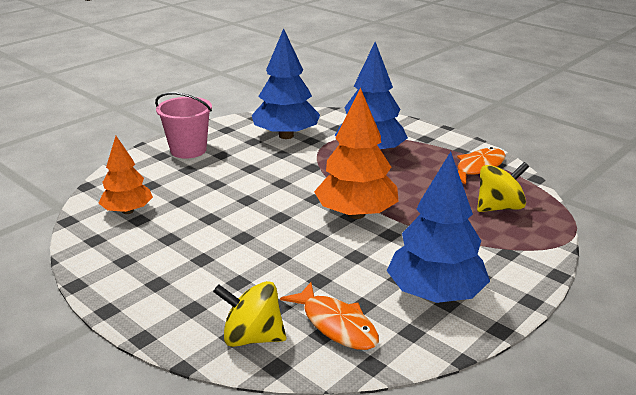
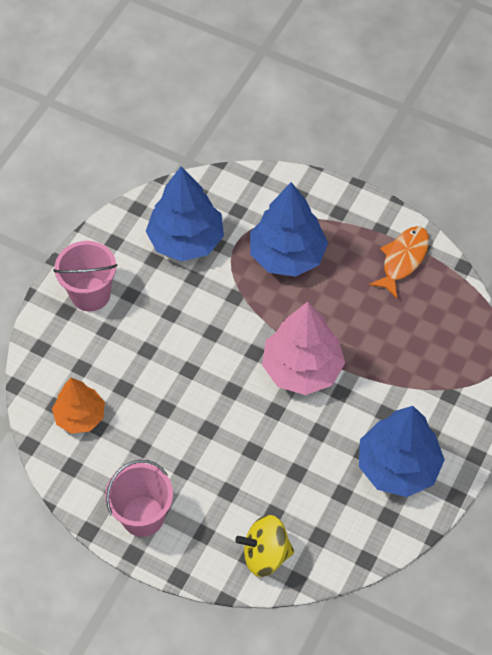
camera: 15 degrees left, 30 degrees up
orange fish [280,282,379,350] -> none
orange tree [314,88,399,219] -> pink tree [262,302,345,395]
yellow spinning top [477,162,529,212] -> none
none -> pink bucket [105,459,173,537]

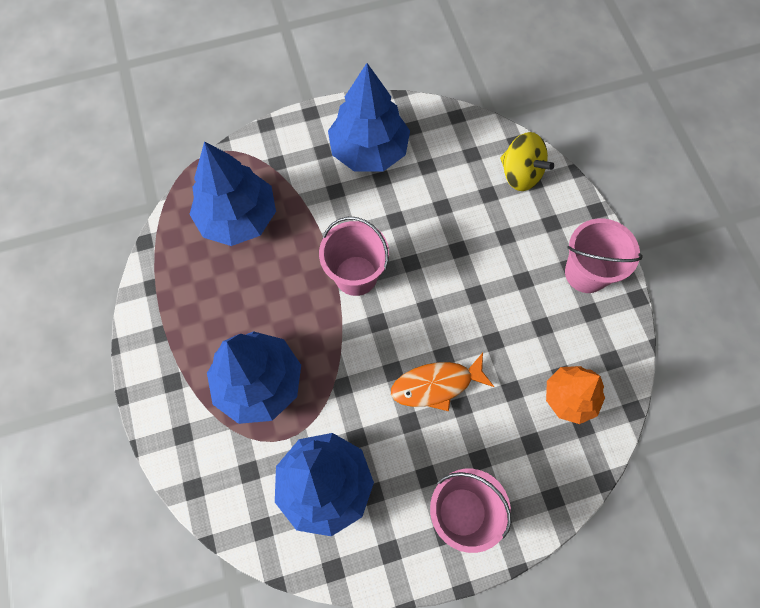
camera: 135 degrees left, 10 degrees up
pink tree [262,302,345,395] -> pink bucket [319,217,389,296]
orange fish [369,226,429,298] -> orange fish moved to [391,353,494,411]
none -> blue tree [189,142,276,246]

